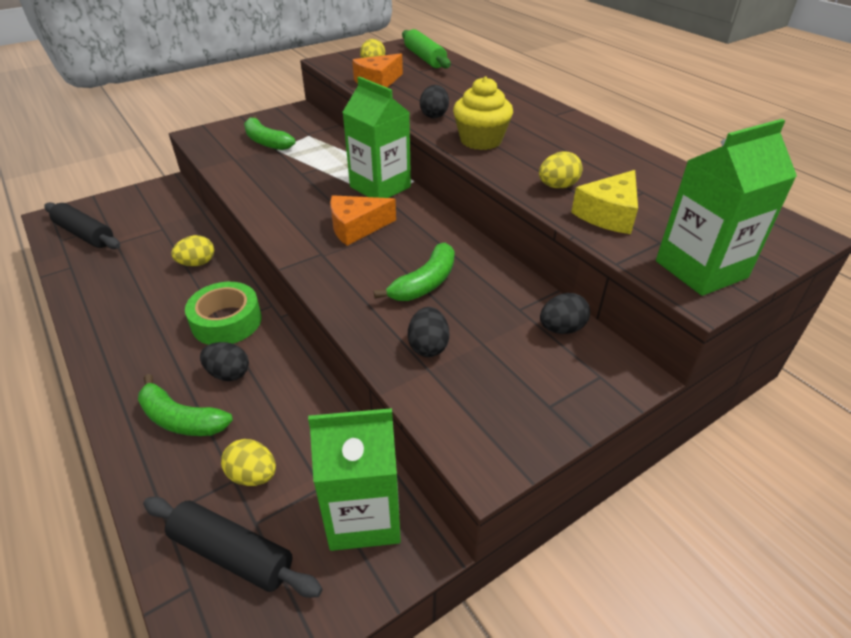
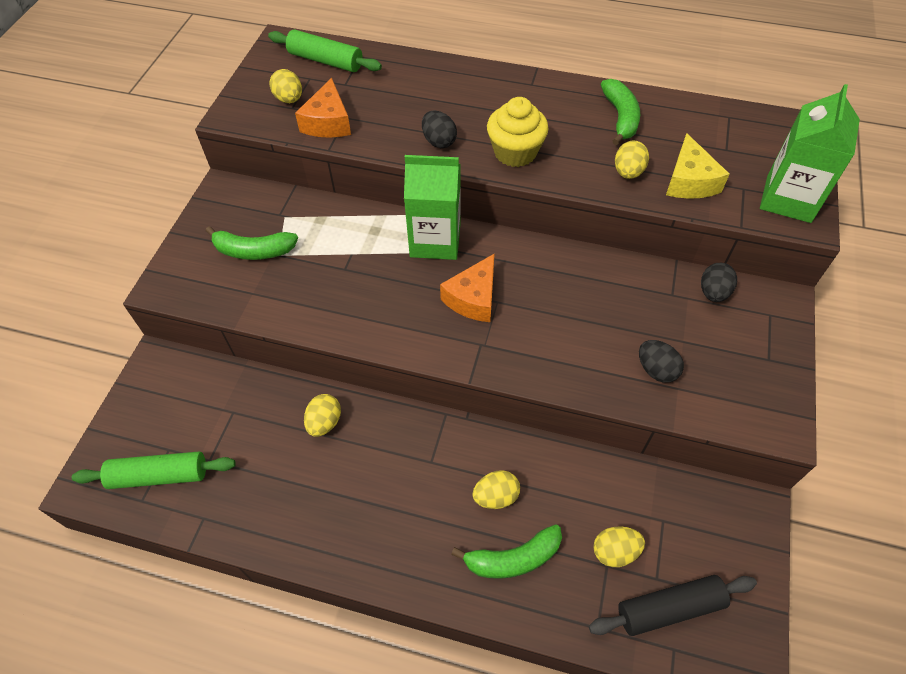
camera: 40 degrees left, 15 degrees up
black rolling pin [44,202,120,249] -> green rolling pin [72,452,236,489]
green tape [185,282,262,345] -> none
black egg [200,342,249,381] -> yellow egg [472,470,520,509]
green carton [308,408,401,551] -> none
green banana [374,243,455,301] -> green banana moved to [601,79,640,145]

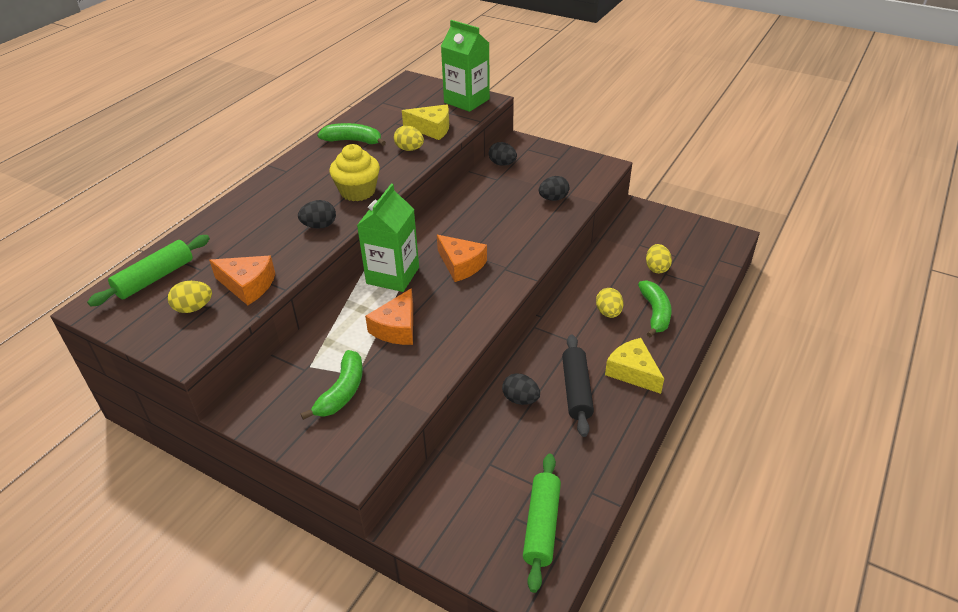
camera: 75 degrees left, 15 degrees down
yellow egg [304,394,341,437] -> black egg [502,373,540,405]
black rolling pin [589,575,757,636] -> black rolling pin moved to [562,335,594,437]
none -> orange cheese [365,288,413,345]
none -> yellow cheese [605,338,664,394]

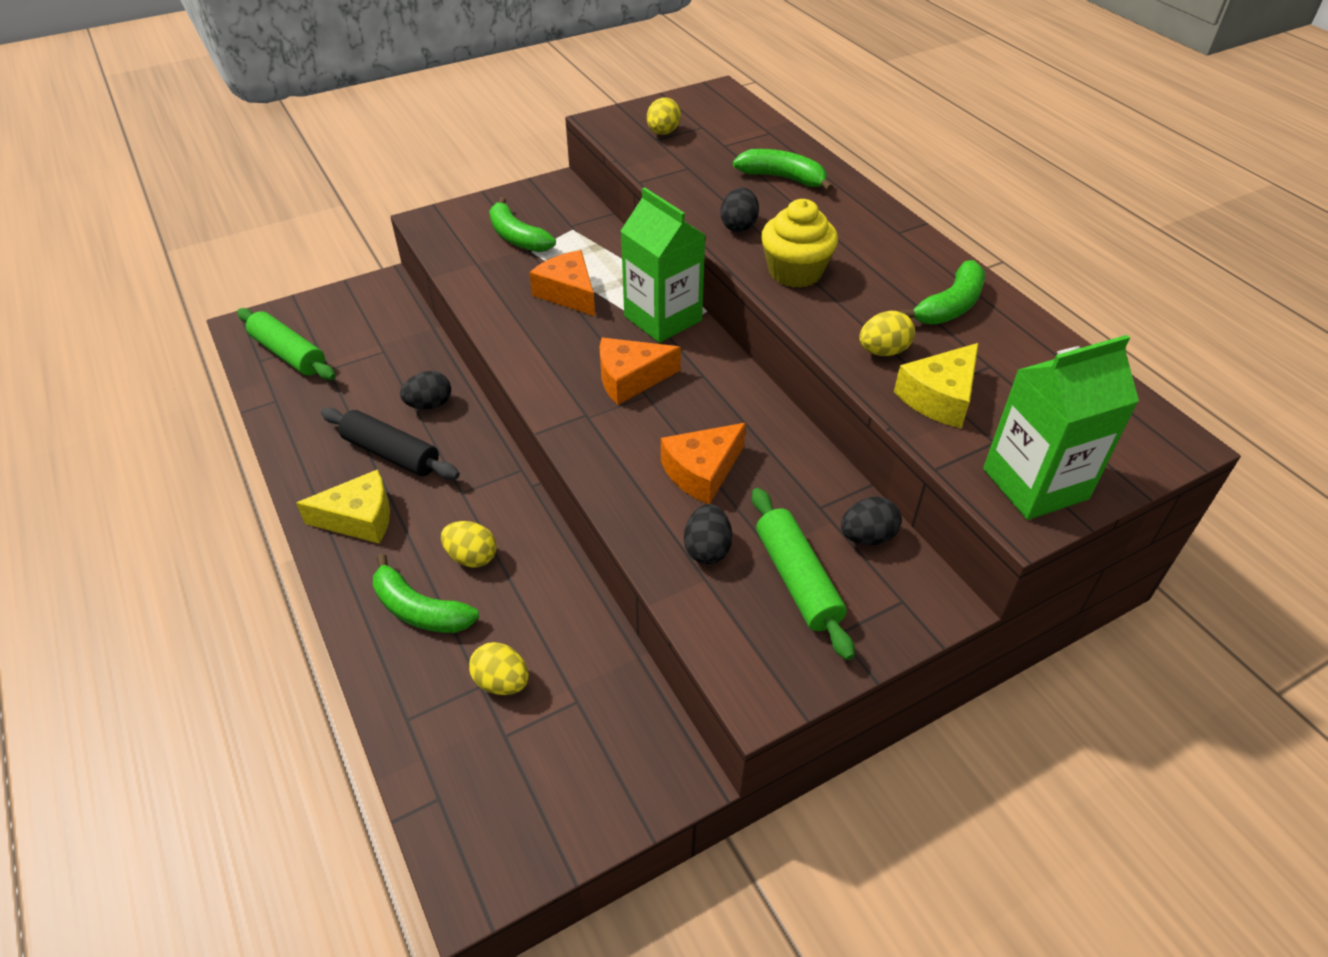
camera: 120 degrees right, 5 degrees up
green rolling pin [87,235,210,307] -> green rolling pin moved to [752,488,855,660]
orange cheese [209,256,275,305] -> orange cheese moved to [661,423,746,504]
none -> green banana [733,149,833,192]

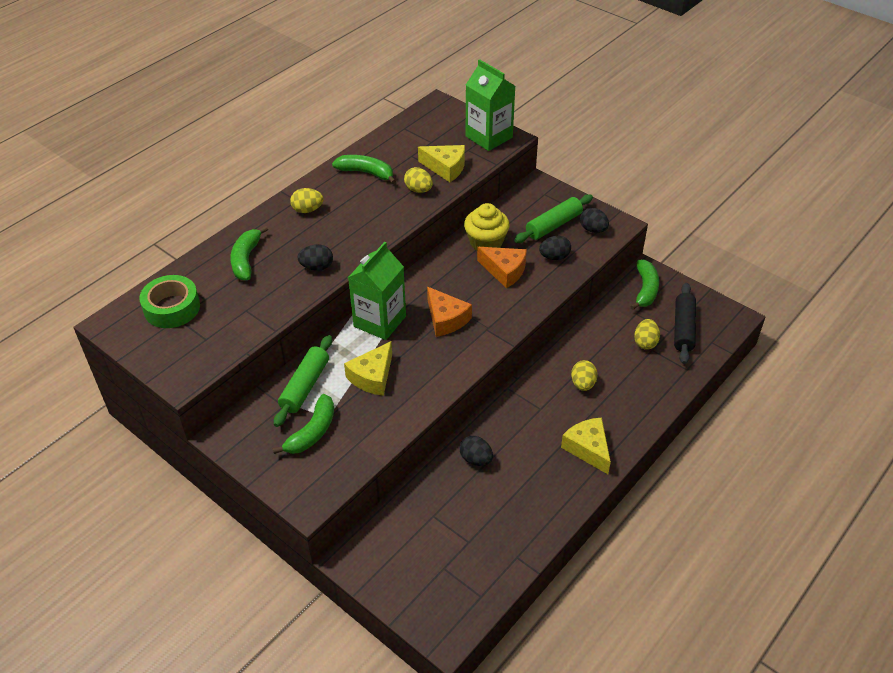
camera: 110 degrees left, 0 degrees up
green rolling pin [237,308,336,380] -> green rolling pin moved to [274,335,332,427]
black rolling pin [321,408,460,480] -> black rolling pin moved to [674,283,696,364]
green banana [373,554,479,633] -> green banana moved to [630,260,659,310]
orange cheese [529,250,595,316] -> yellow cheese [344,341,392,396]
yellow egg [647,98,681,135] -> yellow egg moved to [290,188,323,213]
yellow cupcake [761,199,838,288] -> yellow cupcake moved to [464,203,510,250]
black egg [841,497,902,545] -> black egg moved to [580,208,609,233]
none -> green tape [139,275,200,328]

